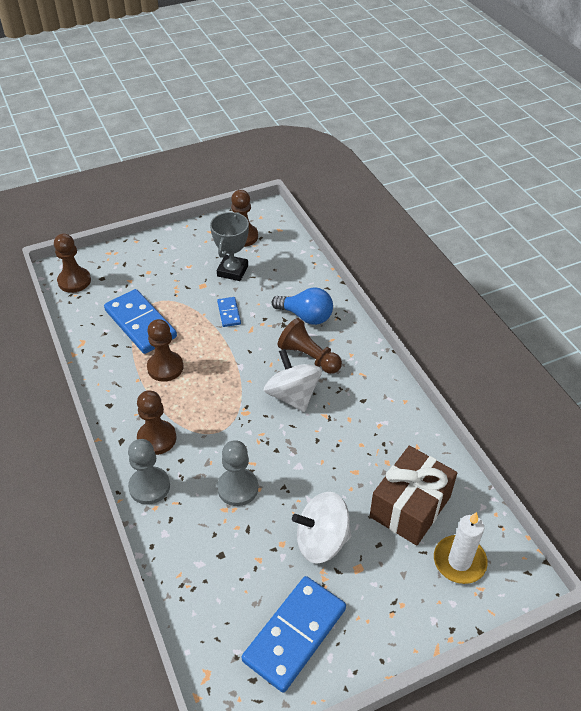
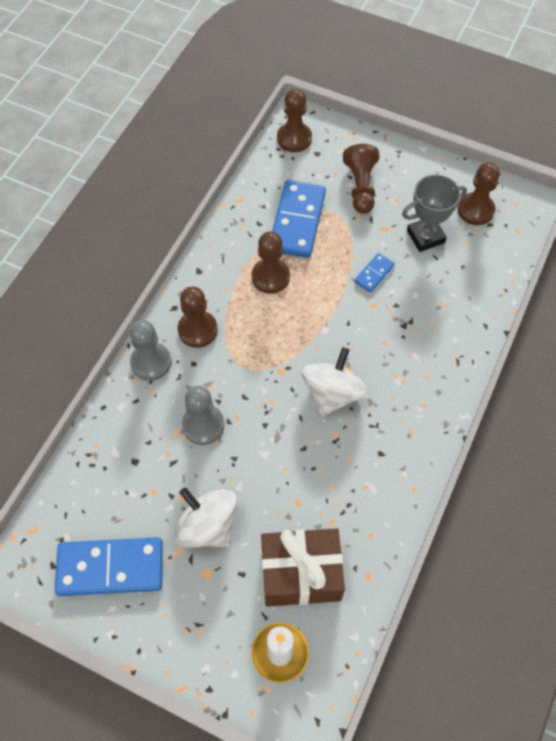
camera: 50 degrees right, 15 degrees up
blue light bulb [272,287,333,325] -> none
brown pawn [278,318,342,374] -> brown pawn moved to [343,144,379,214]

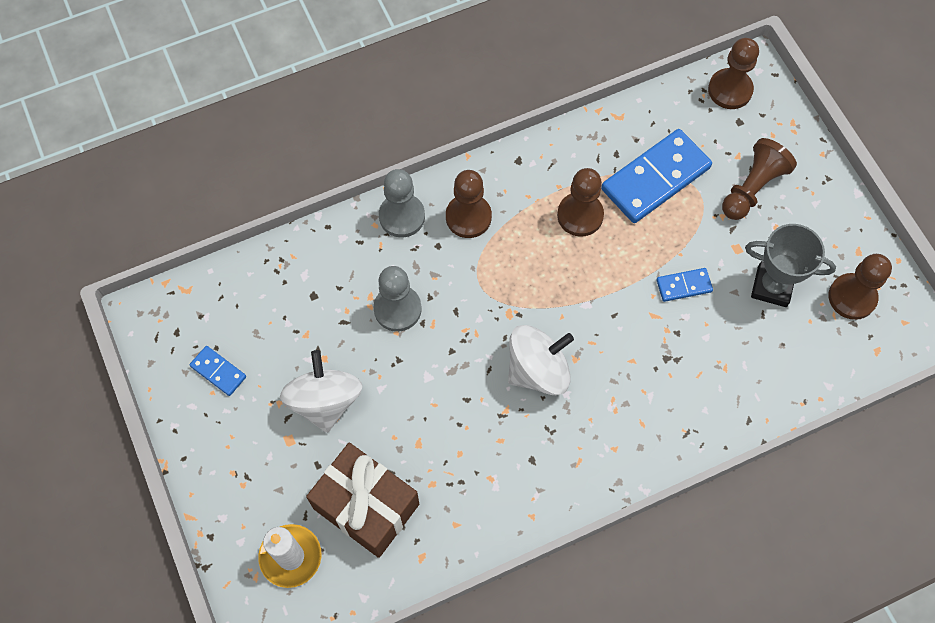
camera: 40 degrees right, 5 degrees up
blue domino [55,537,163,596] -> blue domino [190,346,246,396], size x0.48

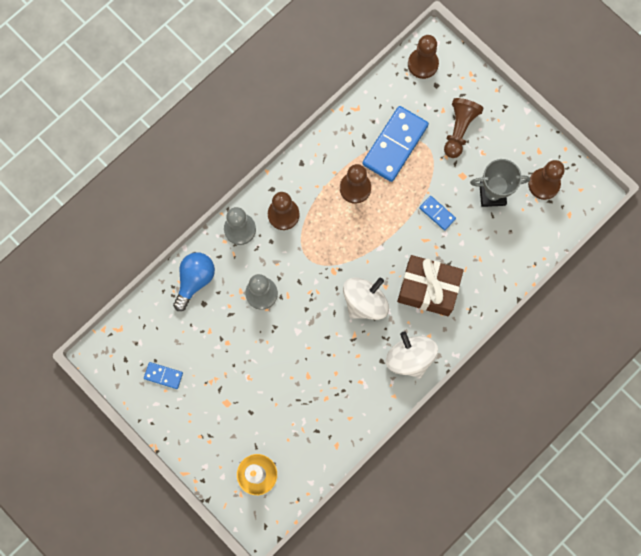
camera: 20 degrees left, 10 degrees up
white spinning top [280,350,363,433] -> white spinning top moved to [386,331,438,378]
brown gift [306,443,419,558] -> brown gift moved to [397,255,464,316]
blue domino [656,268,713,302] -> blue domino turned 75 degrees clockwise [419,196,456,231]
none -> blue light bulb [173,252,215,311]

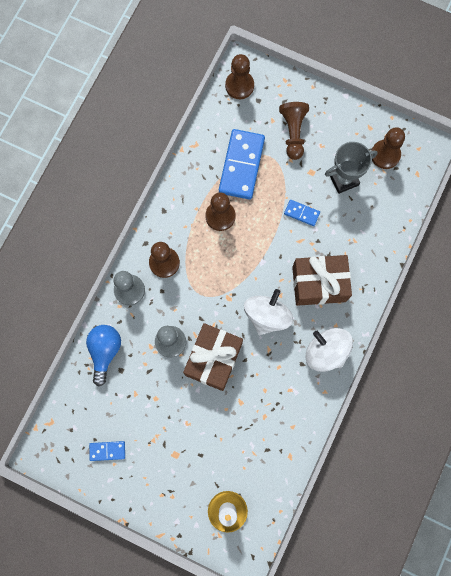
camera: 20 degrees left, 0 degrees up
none -> brown gift [183,323,243,391]

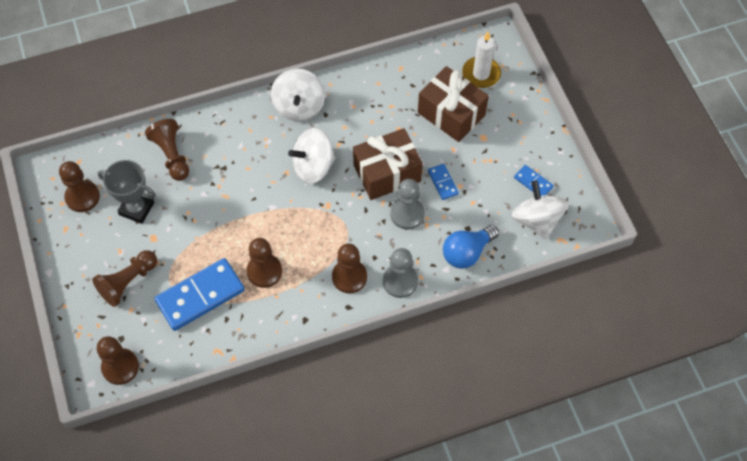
camera: 135 degrees left, 15 degrees down
blue domino [284,200,320,226] -> blue domino moved to [428,164,459,200]
brown gift [292,255,352,306] -> brown gift moved to [418,66,489,142]
none -> brown pawn [145,119,189,181]
none -> white spinning top [512,181,569,239]

